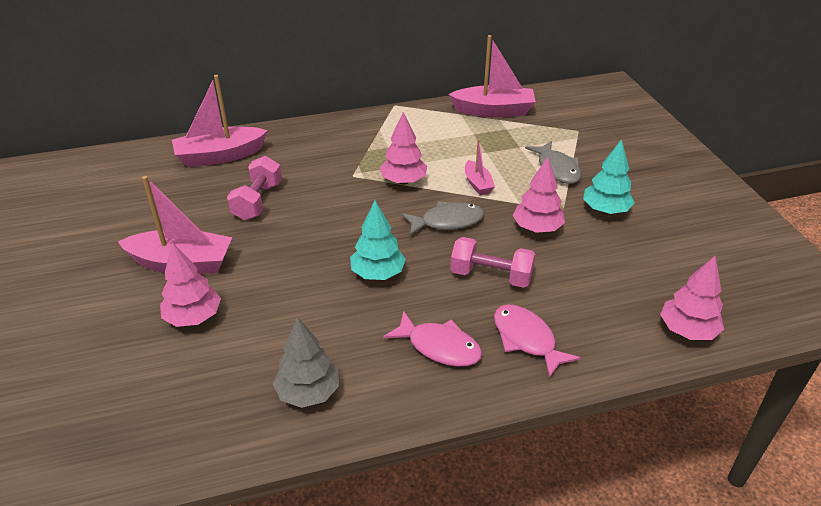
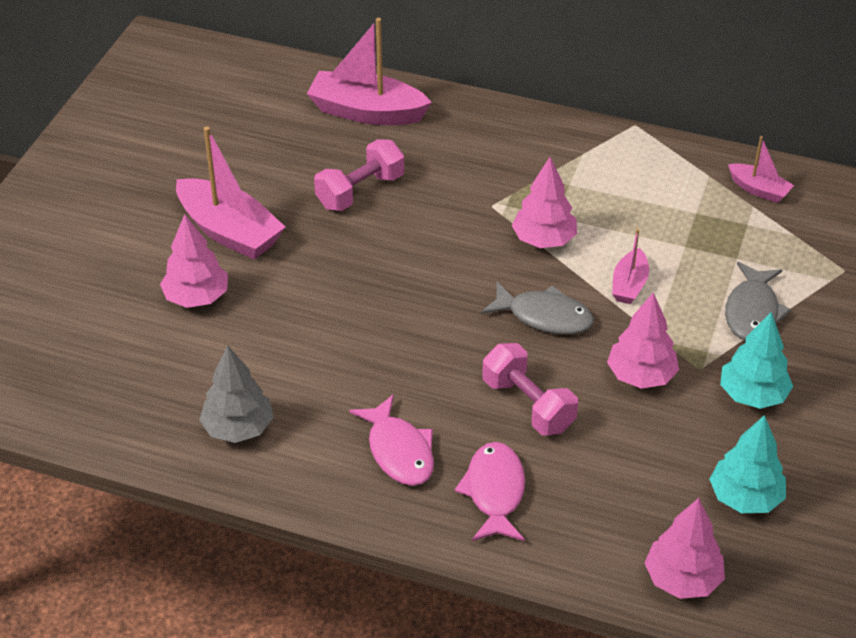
camera: 35 degrees right, 5 degrees up
turquoise tree [350,200,406,280] -> turquoise tree moved to [709,415,786,513]
pink boat [449,35,536,117] -> pink boat [728,136,794,203], size x0.53

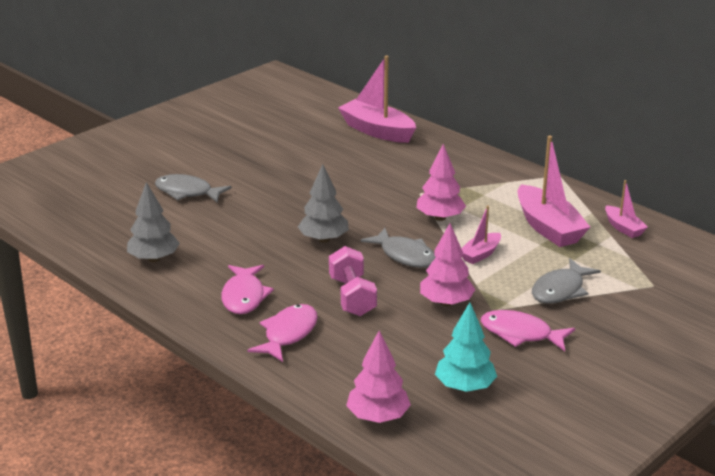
camera: 25 degrees right, 15 degrees down
pink tree [160,214,228,308] -> grey fish [155,174,232,203]
pink boat [176,126,285,259] -> pink boat moved to [518,135,590,247]
pink dumbbell [314,139,404,211] -> none
turquoise tree [720,312,793,409] -> pink fish [481,310,575,351]
none -> grey tree [298,164,349,243]

